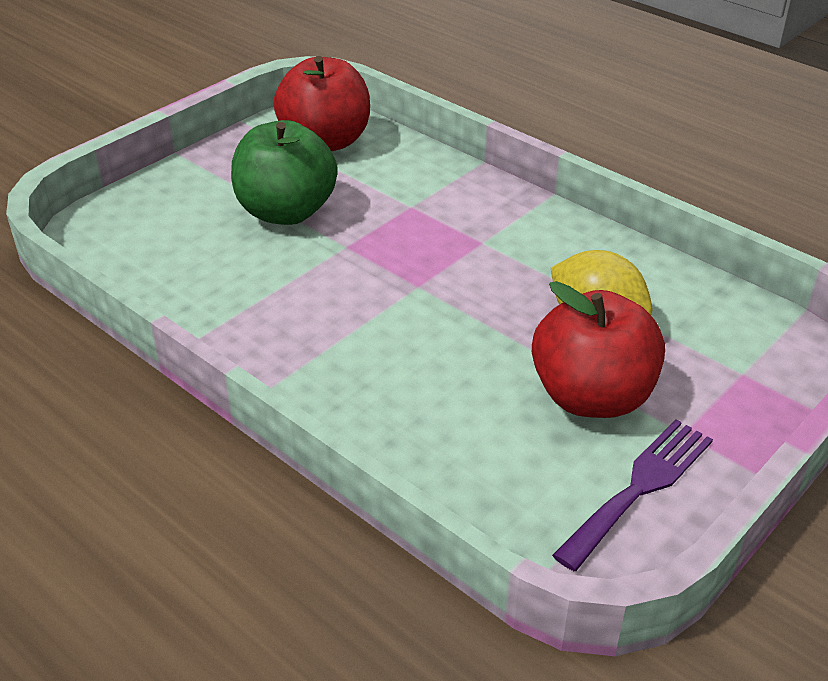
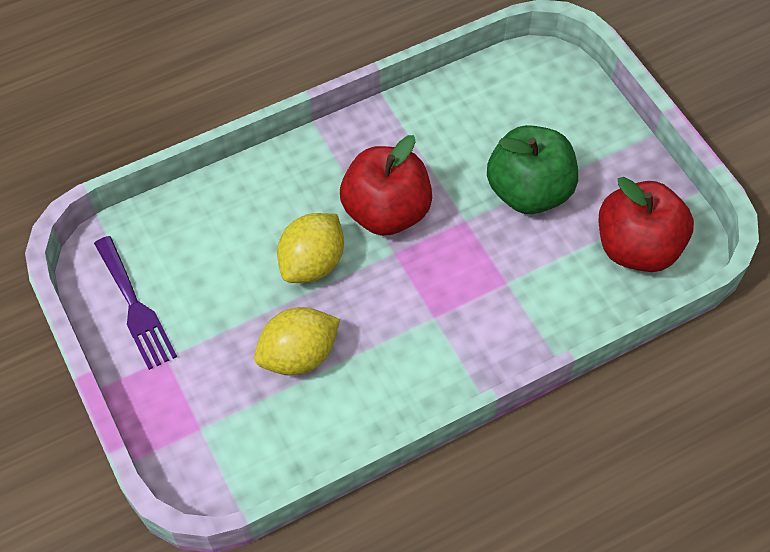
camera: 110 degrees right, 20 degrees up
red apple [532,281,665,418] -> red apple moved to [340,135,432,236]
none -> yellow lemon [277,213,344,283]

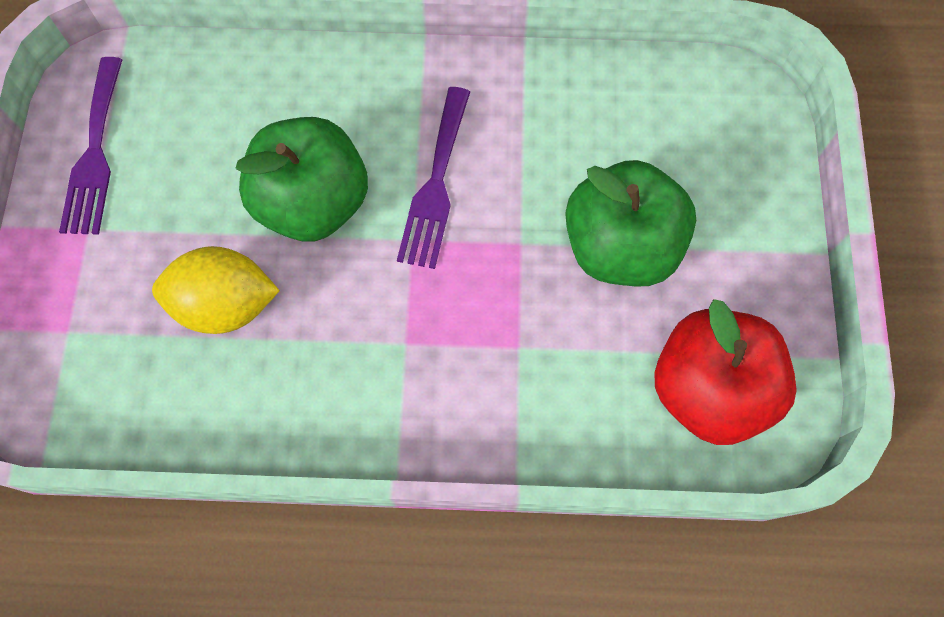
camera: 30 degrees right, 10 degrees up
yellow lemon [277,213,344,283] -> green apple [235,117,368,241]
red apple [340,135,432,236] -> purple fork [397,87,470,269]

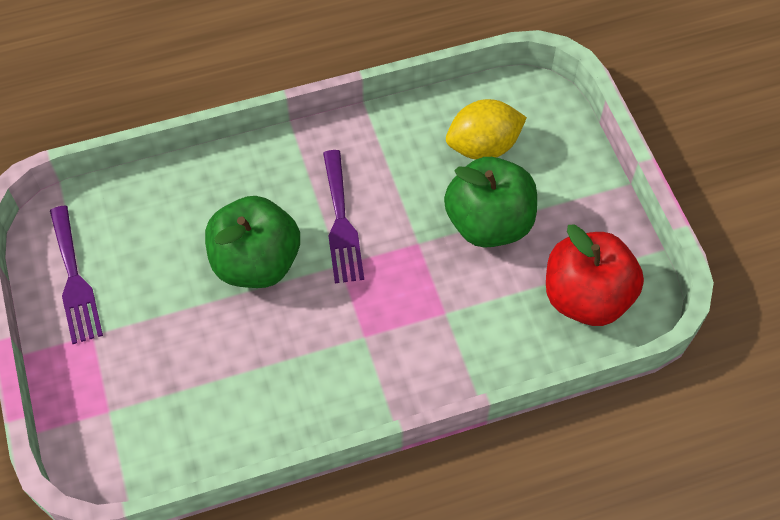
camera: 20 degrees left, 10 degrees down
yellow lemon [152,246,280,334] -> yellow lemon moved to [446,99,527,160]

